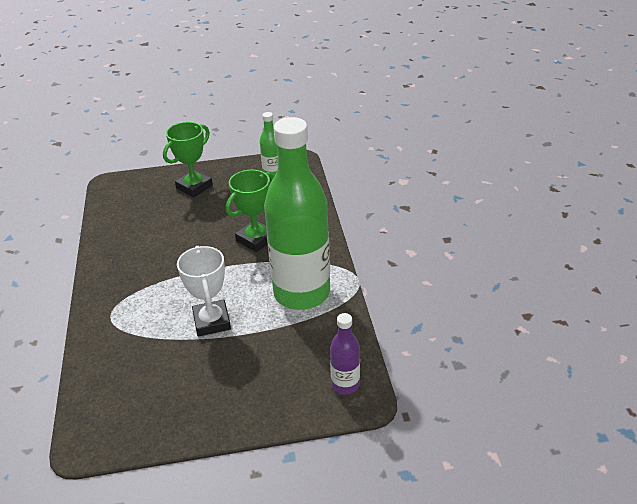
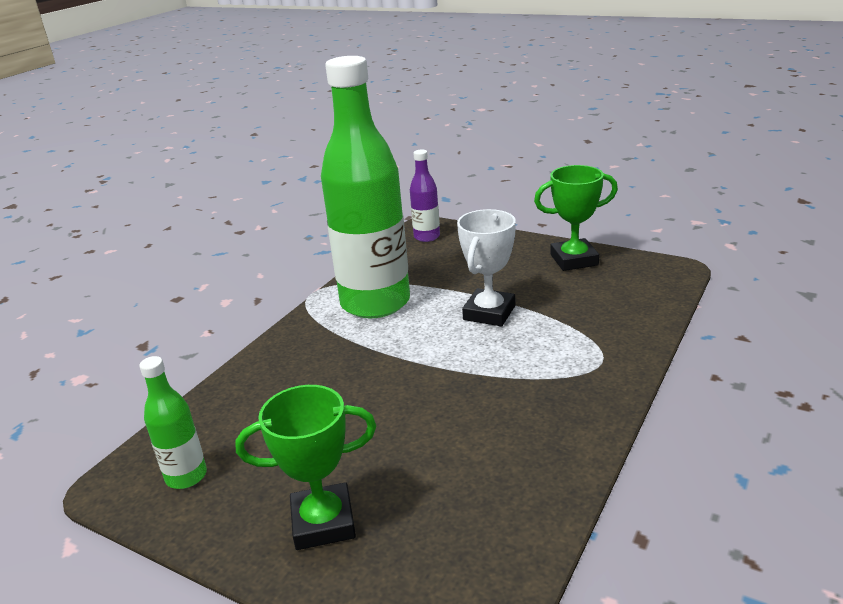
camera: 140 degrees left, 10 degrees down
green trophy [226,170,274,252] -> green trophy moved to [534,165,618,271]

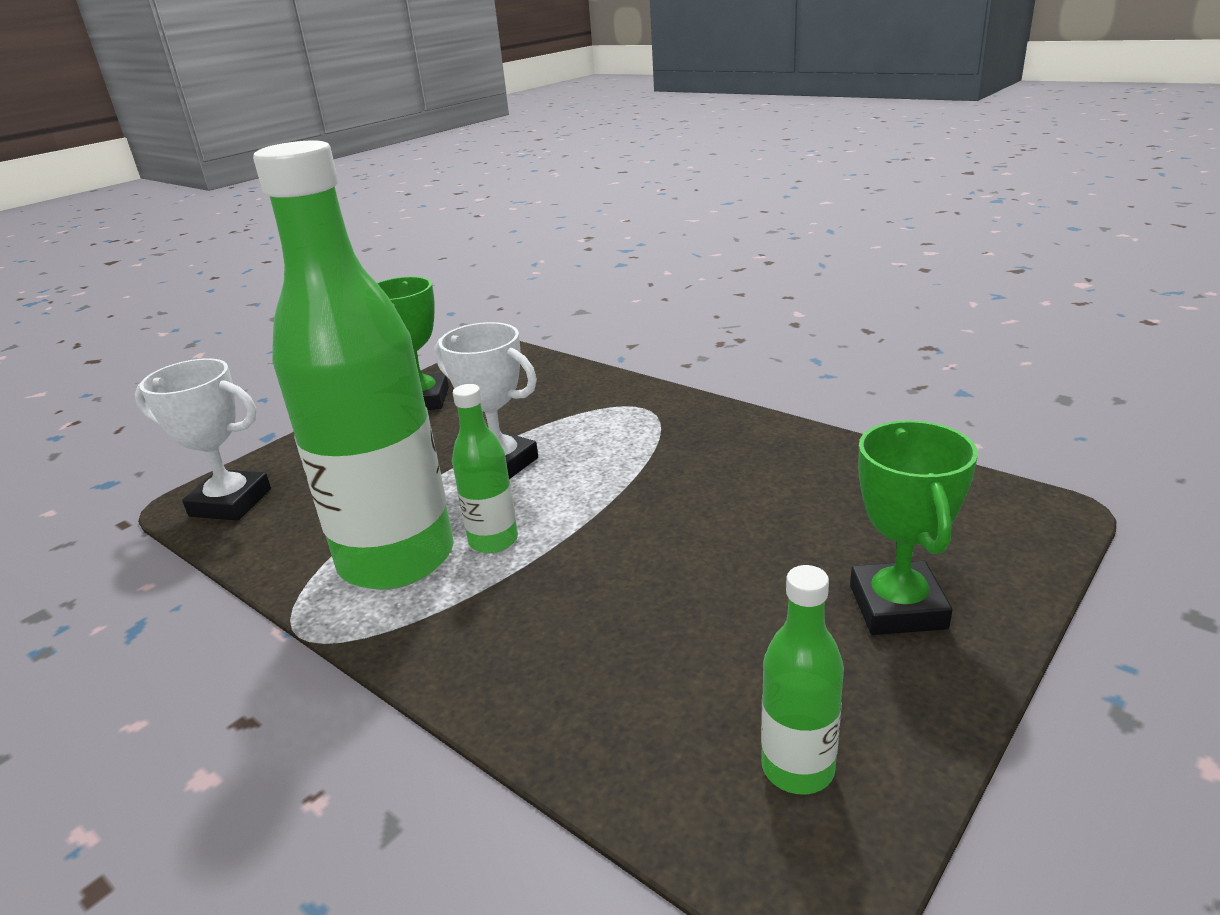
camera: 80 degrees left, 0 degrees up
purple bottle [410,149,440,242] -> white trophy [135,358,271,521]
none -> green bottle [452,384,518,553]

